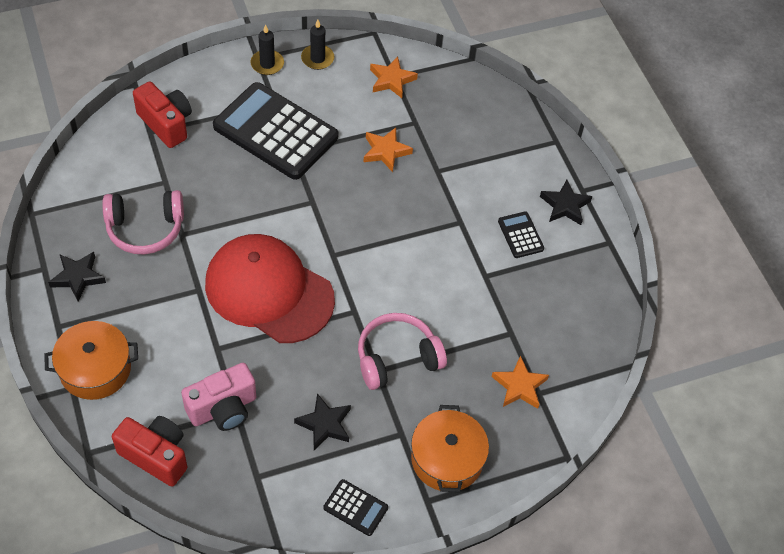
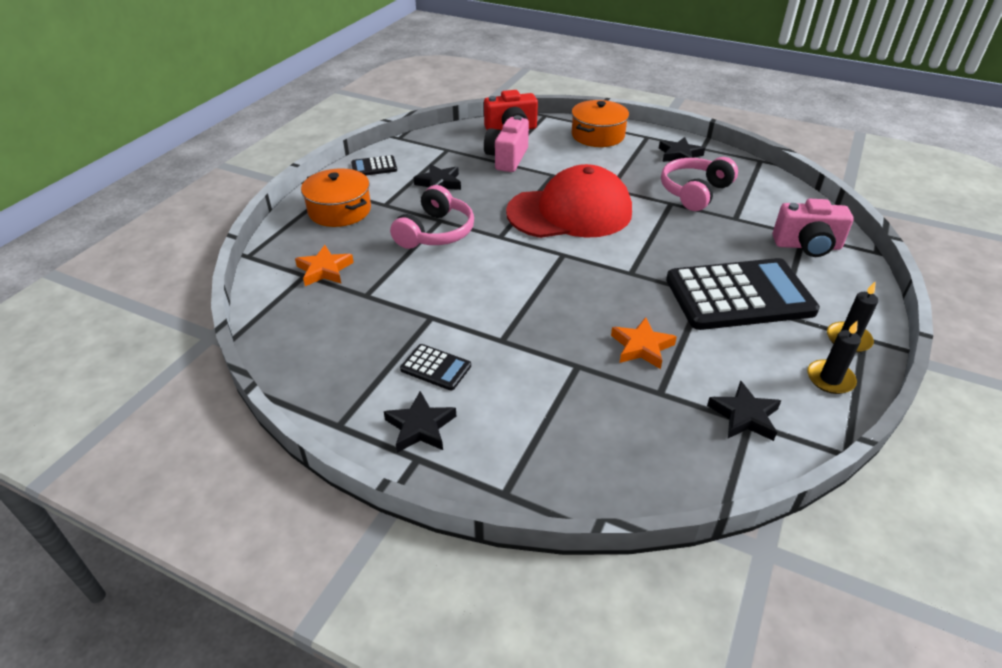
camera: 140 degrees right, 15 degrees down
red camera [133,81,192,148] -> pink camera [773,199,854,257]
orange star [370,56,418,98] -> black star [707,380,781,441]

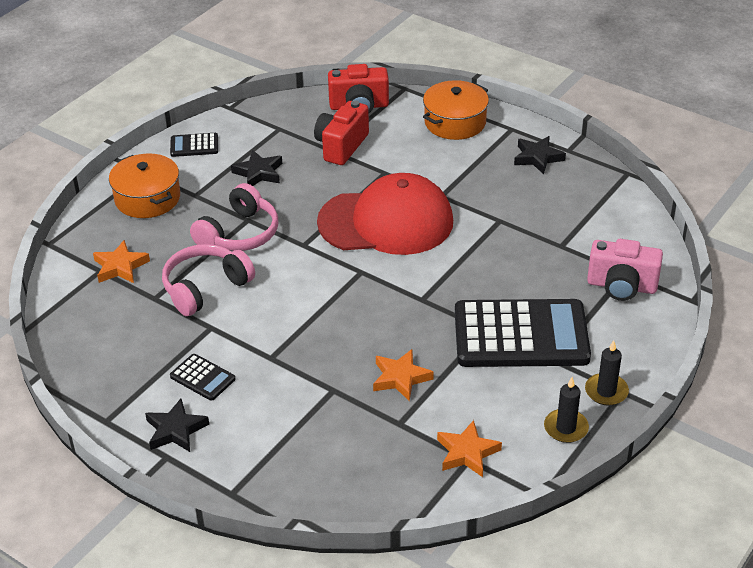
camera: 10 degrees right, 0 degrees up
pink camera [484,115,529,172] -> red camera [314,100,369,165]
pink headphones [661,157,738,211] -> pink headphones moved to [162,244,255,316]
black star [707,380,781,441] -> orange star [437,420,502,477]

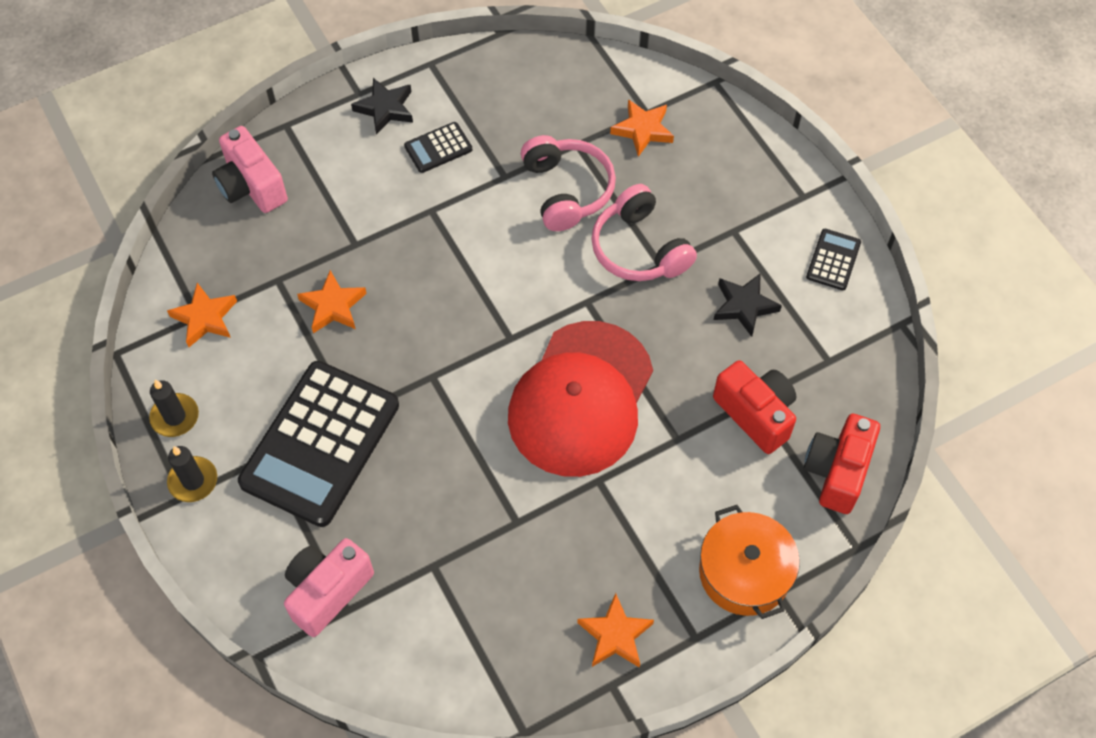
camera: 115 degrees right, 20 degrees up
orange pot [109,153,180,218] -> none
black star [514,136,566,174] -> orange star [577,593,654,668]
none -> pink camera [212,126,288,213]

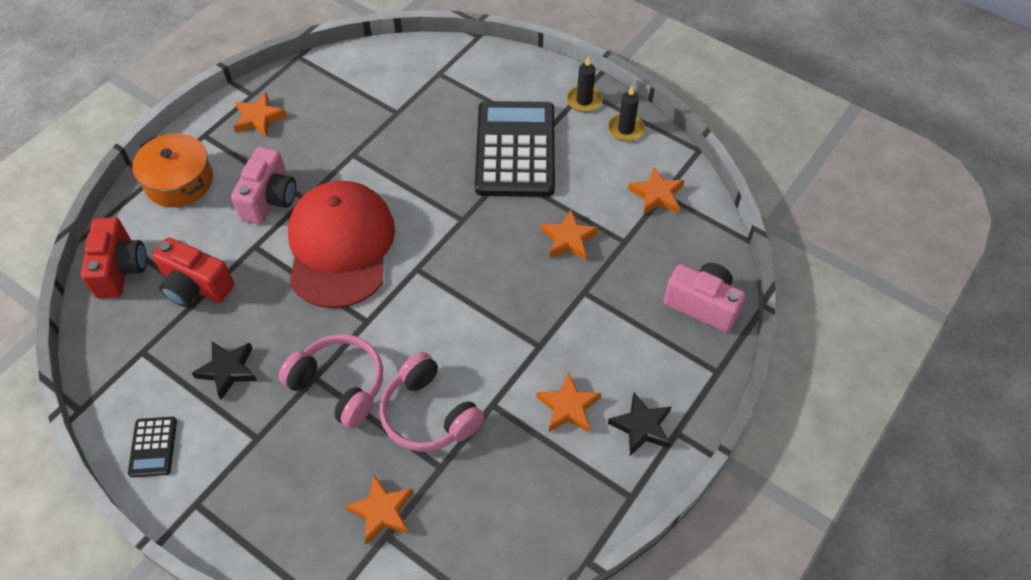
camera: 155 degrees right, 5 degrees down
pink camera [284,538,374,637] -> pink camera moved to [231,147,296,225]
black calculator [404,122,472,173] -> orange star [536,372,601,433]

